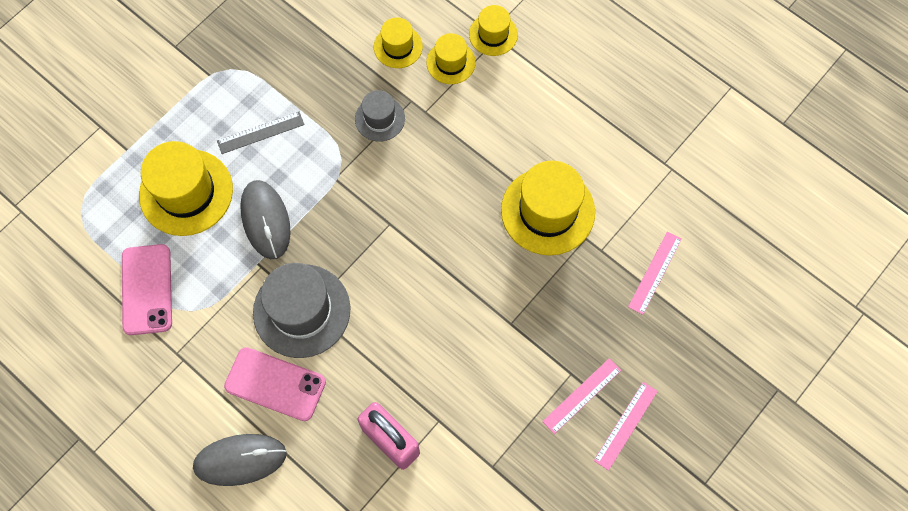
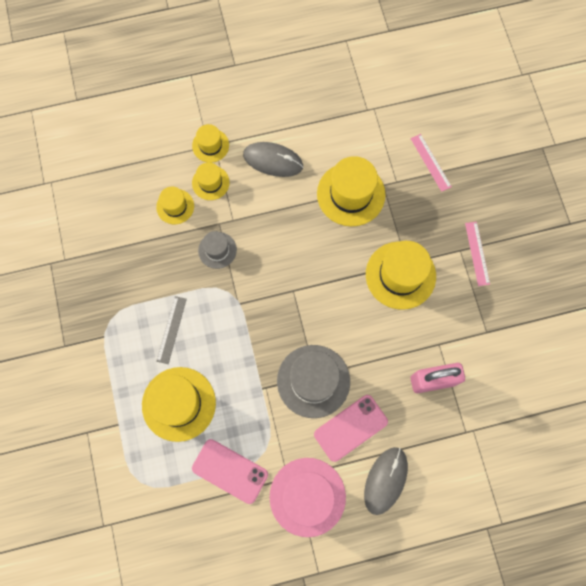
camera: 55 degrees left, 5 degrees up
grey mouse [240,180,291,259] -> grey mouse moved to [243,142,303,177]
pink ruler [594,382,658,471] -> none
none -> pink hat [269,458,346,537]
none -> yellow hat [366,241,436,310]

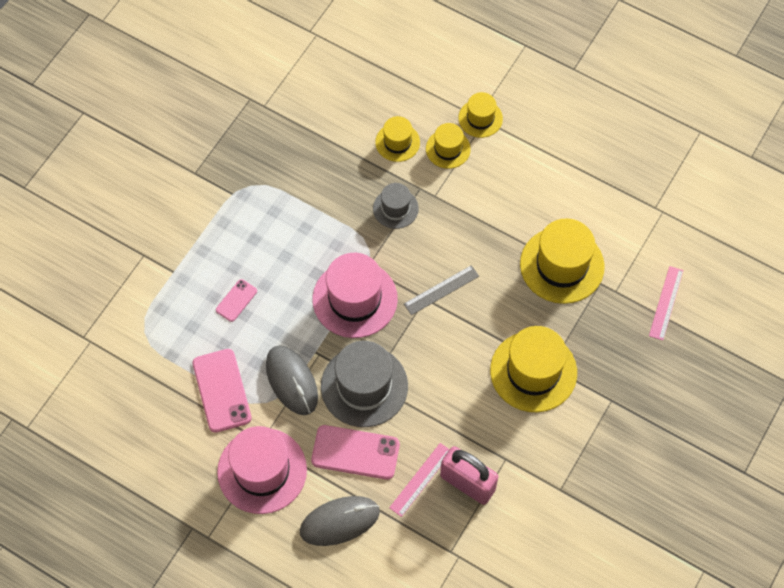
camera: 45 degrees right, 10 degrees down
yellow hat [142,367,216,442] -> pink phone [216,279,257,322]
grey ruler [156,296,187,364] -> grey ruler moved to [404,265,479,315]
grey mouse [243,142,303,177] -> grey mouse moved to [266,345,318,415]
pink ruler [465,222,490,286] -> pink ruler moved to [389,443,449,517]
none -> pink hat [312,253,398,338]

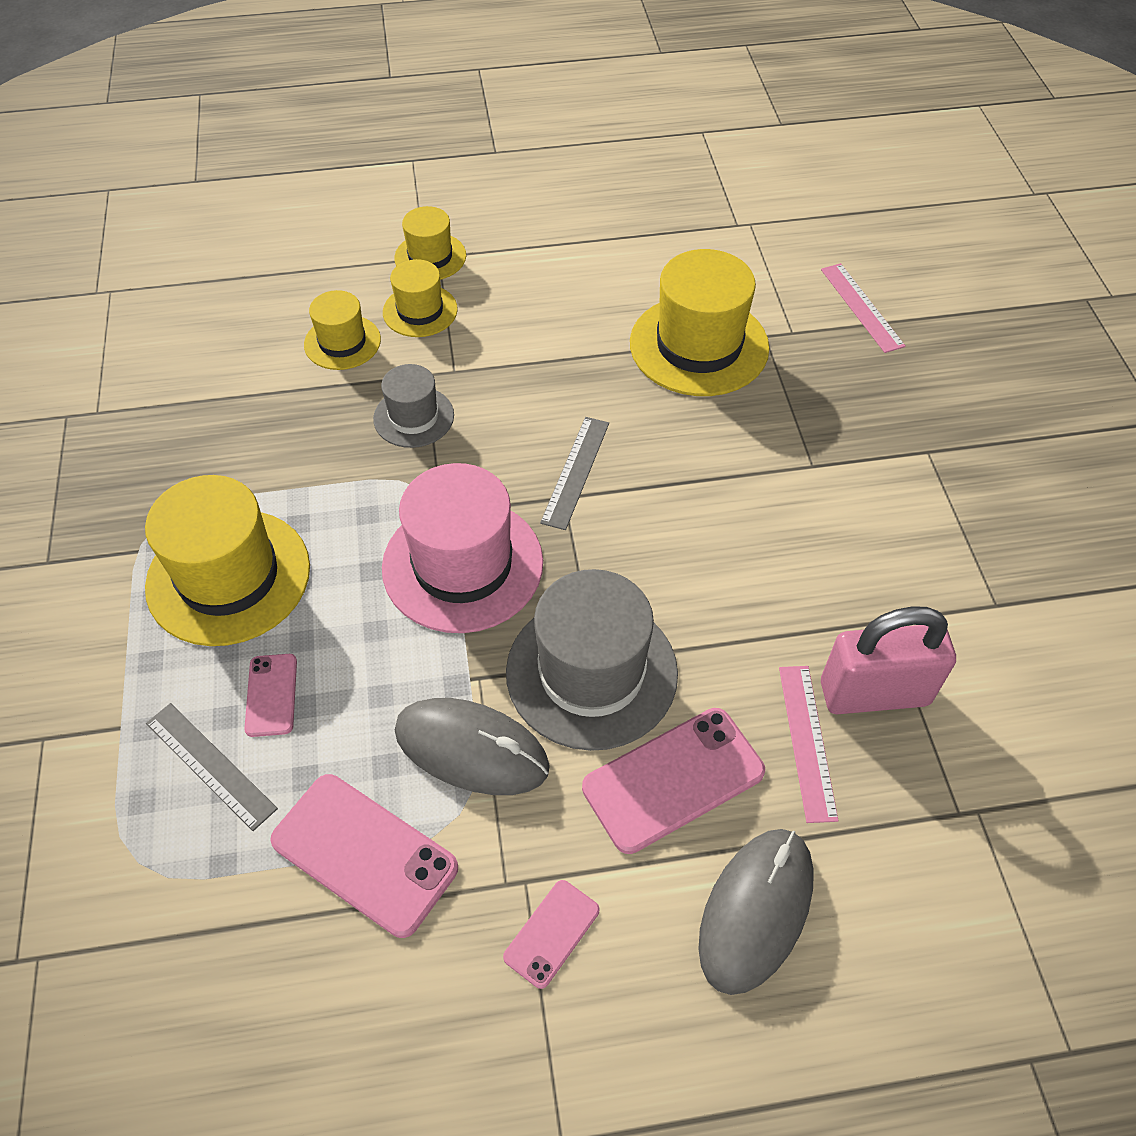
camera: 40 degrees left, 10 degrees down
pink hat [217,426,307,514] -> pink phone [503,880,599,989]
yellow hat [490,326,577,412] -> yellow hat moved to [145,475,310,646]
none -> grey ruler [146,703,278,831]

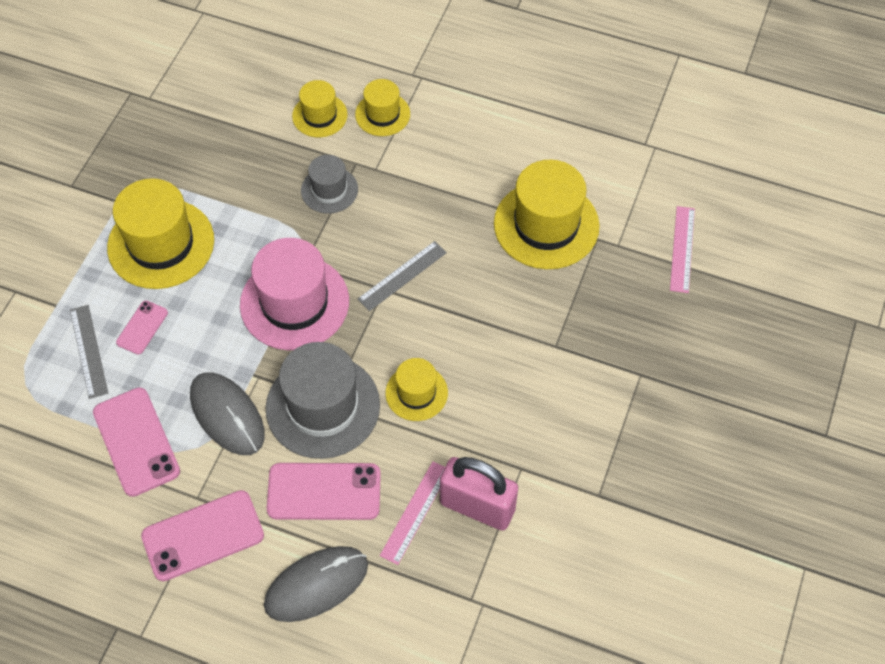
camera: 30 degrees right, 5 degrees up
yellow hat [394,206,466,280] -> yellow hat moved to [385,358,448,421]
pink phone [503,880,599,989] -> pink phone [141,490,264,581], size x1.85

